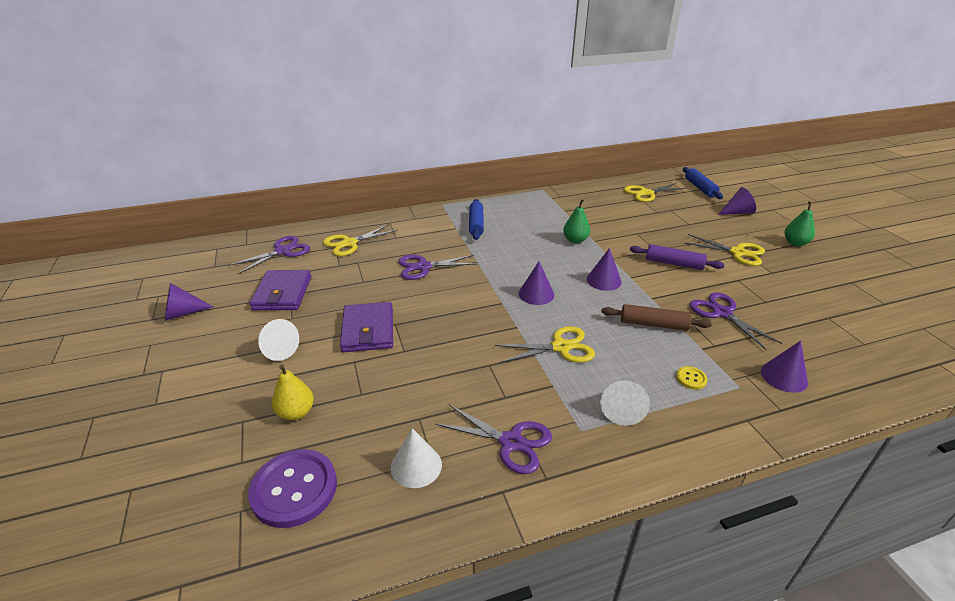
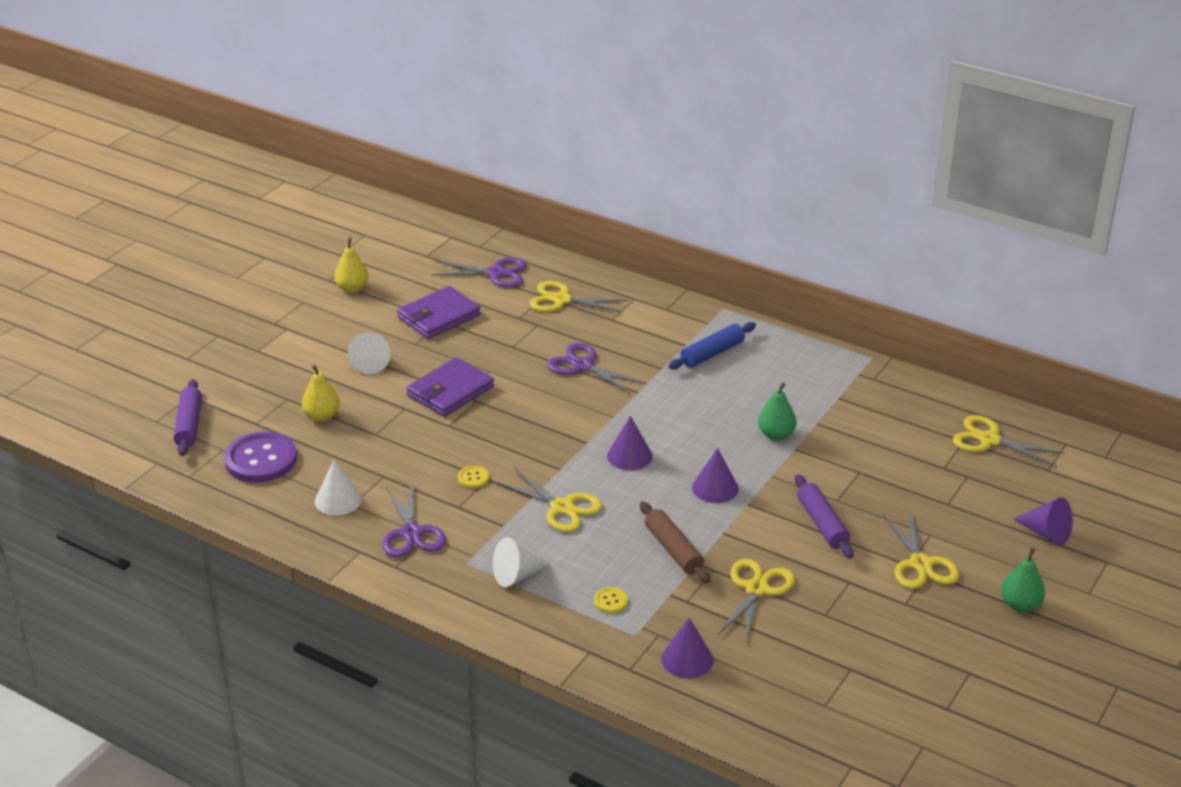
camera: 50 degrees right, 0 degrees up
purple cone [165,283,214,321] -> yellow pear [334,238,369,293]
blue rolling pin [683,167,723,199] -> none
purple scissors [689,292,782,350] -> yellow scissors [718,559,795,643]
none -> purple rolling pin [174,379,202,456]
none -> yellow button [458,466,489,488]

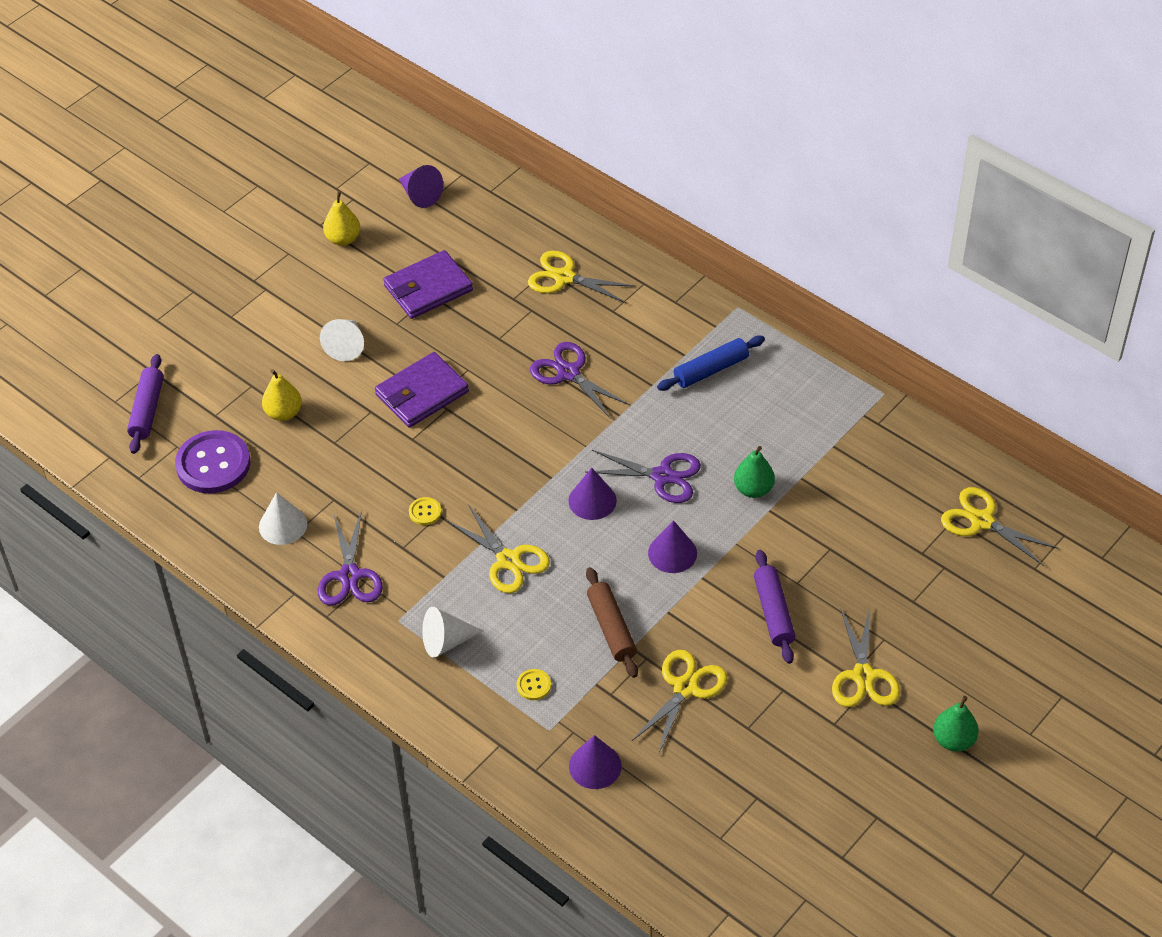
camera: 10 degrees right, 15 degrees up
purple scissors [432,257,527,287] -> purple scissors moved to [585,450,701,503]
purple cone [1014,497,1073,546] -> purple cone moved to [399,165,443,208]

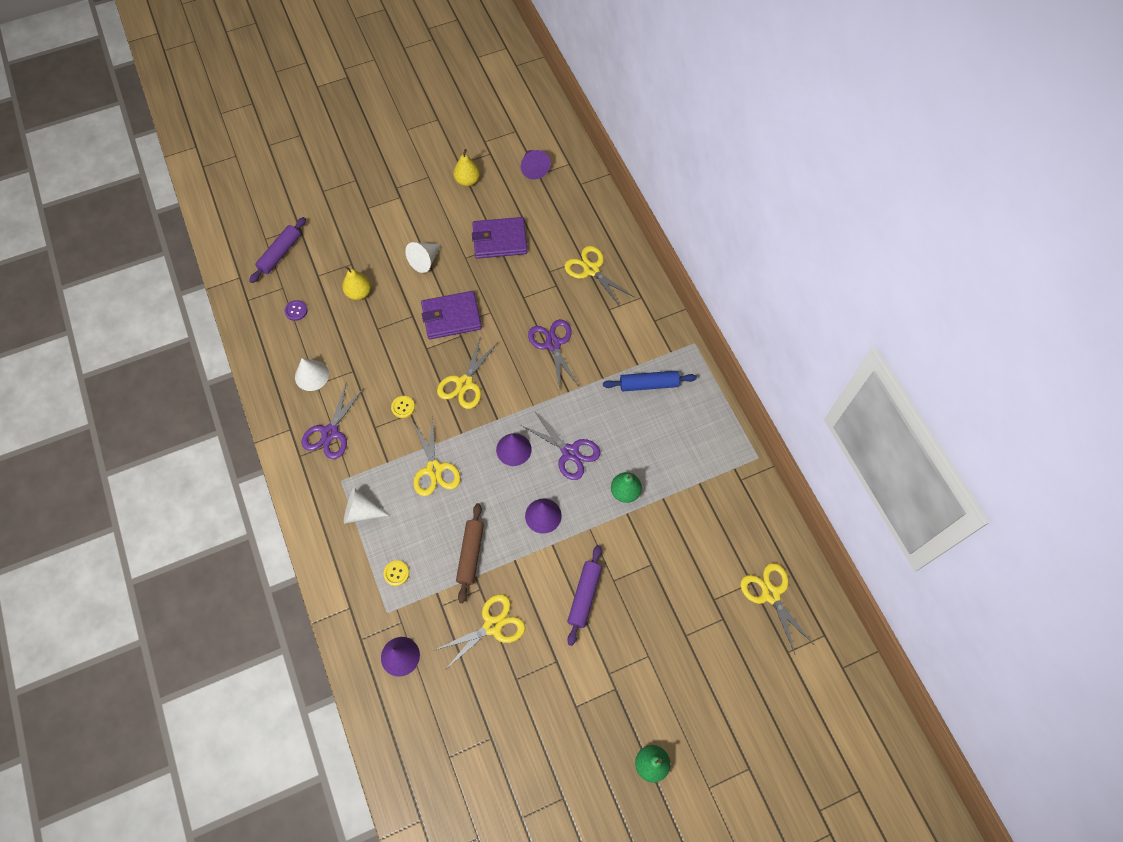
camera: 25 degrees right, 15 degrees up
purple button [175,430,251,493] -> purple button [285,300,308,321], size x0.43
yellow scissors [832,607,900,707] -> yellow scissors moved to [437,335,498,409]

